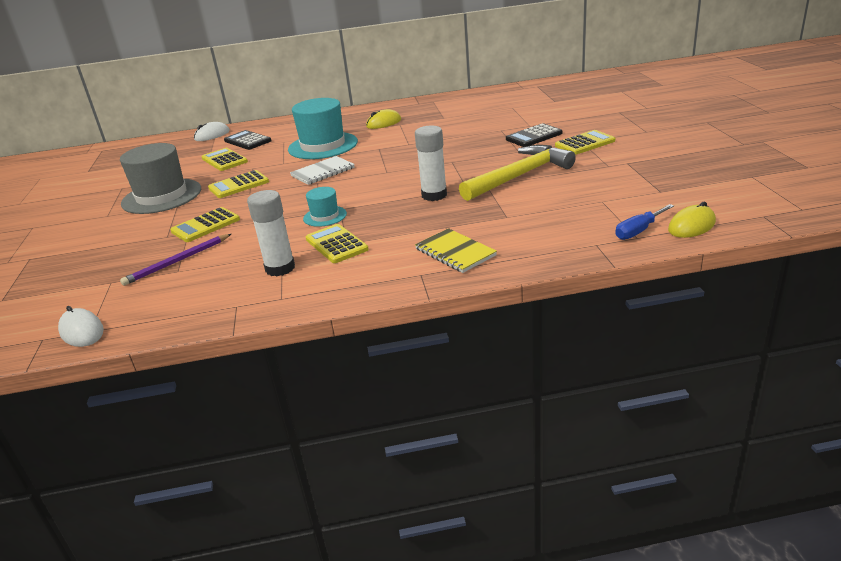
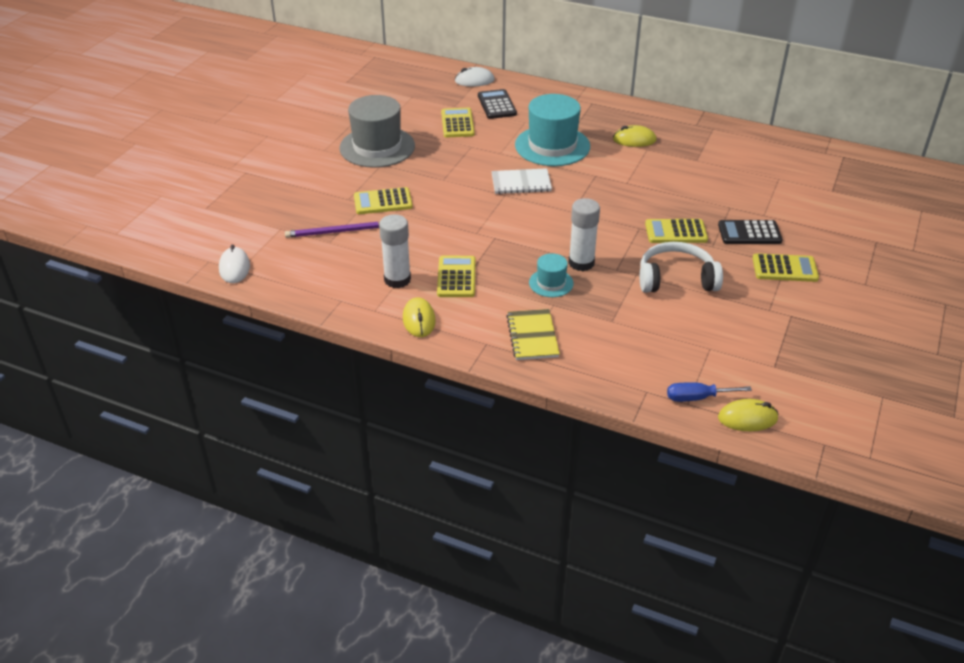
camera: 30 degrees right, 10 degrees up
yellow calculator [208,170,269,198] -> yellow calculator moved to [645,219,708,243]
turquoise hat [303,187,347,227] -> turquoise hat moved to [529,253,574,297]
yellow hammer [459,145,576,201] -> white headphones [640,242,723,293]
none -> yellow mouse [403,297,436,337]

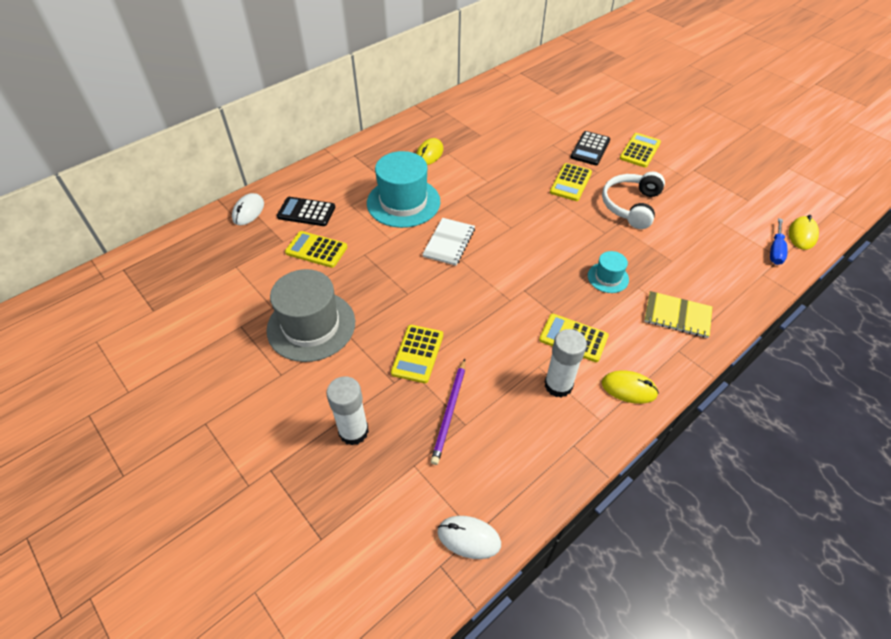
camera: 65 degrees left, 10 degrees up
white glue stick [568,198,600,271] -> white glue stick moved to [326,376,369,445]

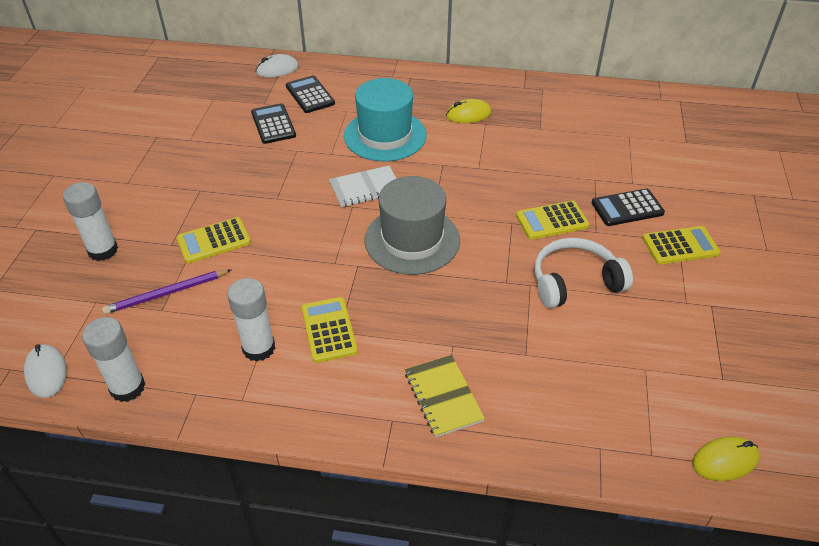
camera: 50 degrees right, 5 degrees down
grey hat [267,269,355,362] -> grey hat moved to [364,176,460,275]
yellow calculator [285,231,347,268] -> black calculator [251,103,296,144]
turquoise hat [588,251,629,293] -> none
yellow mouse [602,370,659,404] -> none
blue screwdriver [770,218,787,265] -> none
none -> white glue stick [82,317,145,402]

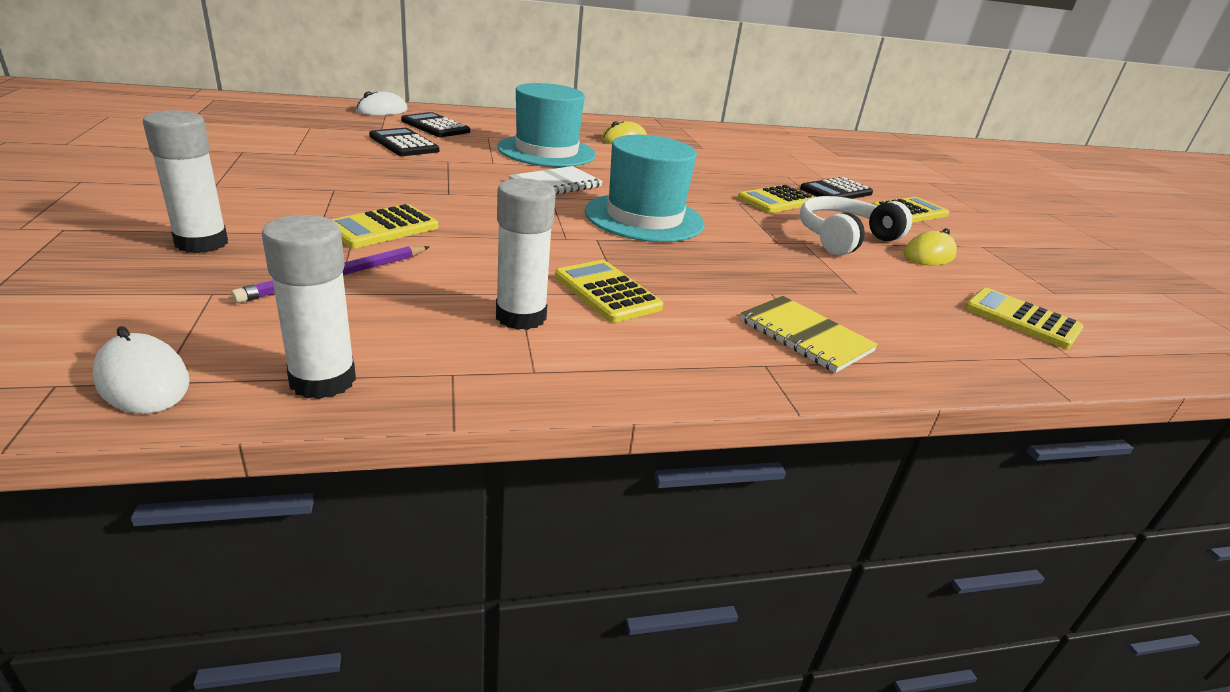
camera: 25 degrees left, 15 degrees down
grey hat [364,176,460,275] -> turquoise hat [585,135,705,242]
yellow mouse [692,436,760,481] -> yellow mouse moved to [903,228,957,266]
none -> yellow calculator [965,288,1084,349]

